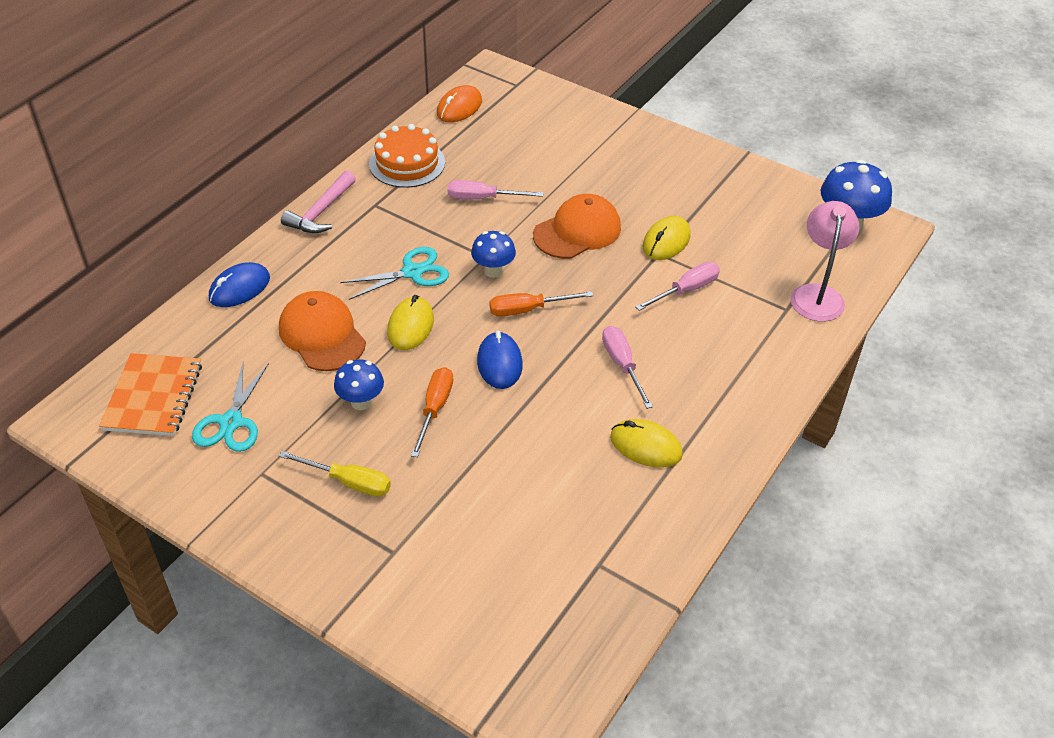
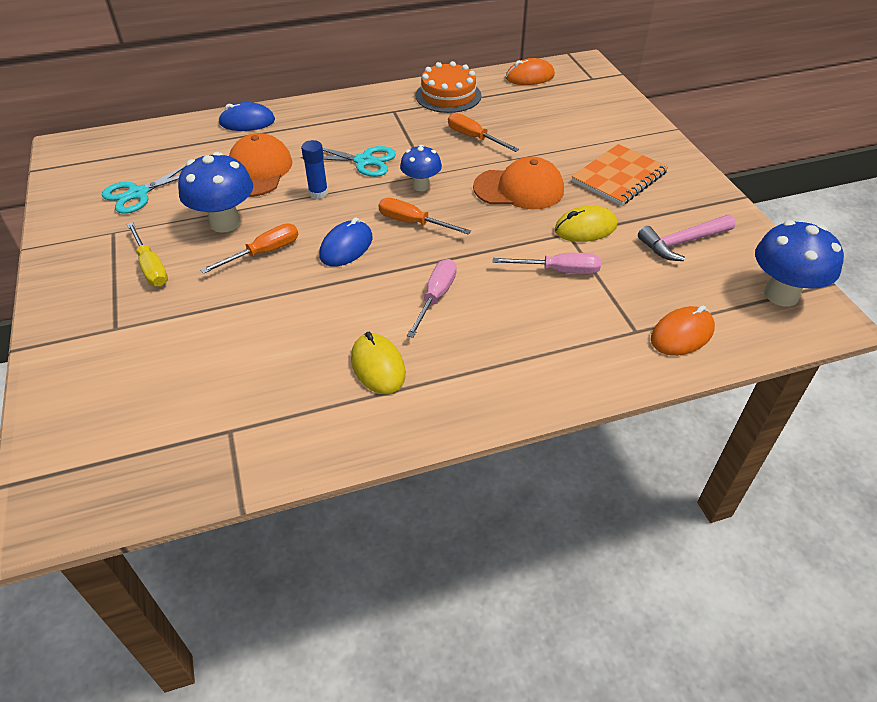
camera: 40 degrees right, 0 degrees up
orange notebook [99,353,202,436] -> orange notebook moved to [572,144,668,206]
pink hammer [281,171,356,233] -> pink hammer moved to [638,215,735,261]
blue mushroom [334,360,384,410] -> blue mushroom [178,152,253,233], size x1.63
yellow mouse [387,295,434,350] -> blue glue stick [301,140,328,199]
pink screwdriver [448,180,543,200] -> orange screwdriver [448,113,519,152]
pink lamp [791,201,859,322] -> orange mouse [651,306,715,356]

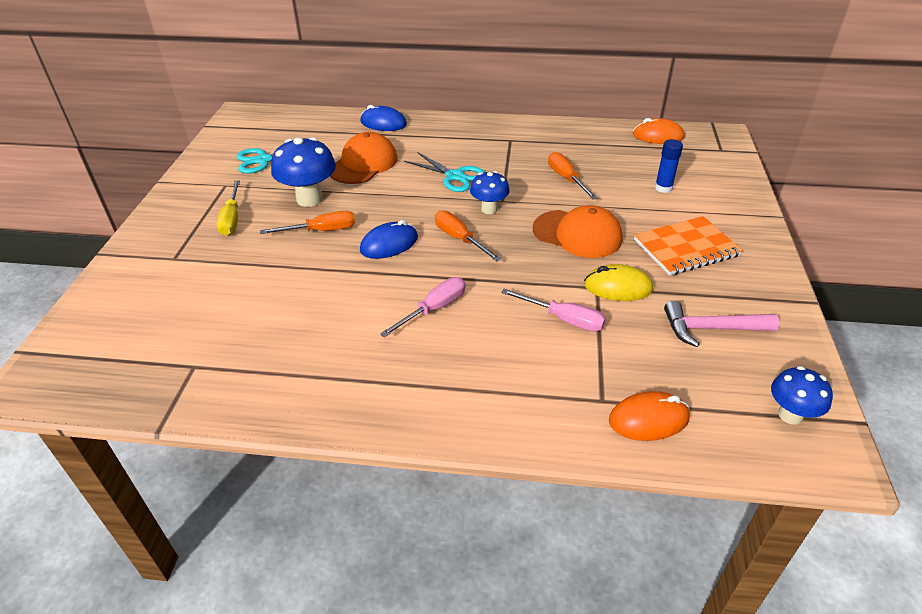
camera: 25 degrees right, 5 degrees down
blue glue stick [301,140,328,199] -> blue glue stick moved to [655,139,683,193]
yellow mouse [351,332,406,394] -> none
orange cake [416,61,481,113] -> none
blue mushroom [755,220,844,306] -> blue mushroom [771,366,833,425], size x0.61

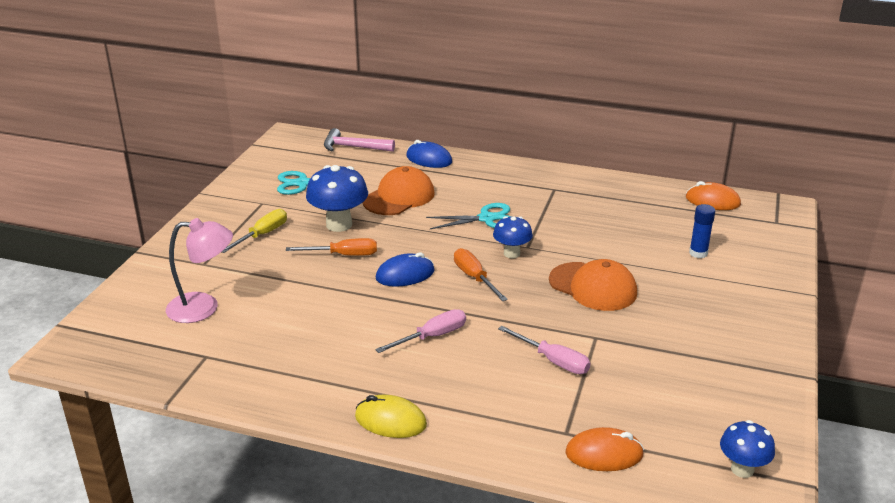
camera: 10 degrees right, 10 degrees down
yellow screwdriver [216,180,240,236] -> yellow screwdriver turned 150 degrees counterclockwise [222,209,287,253]
turquoise scissors [404,152,485,192] -> turquoise scissors turned 60 degrees counterclockwise [426,203,511,229]
orange screwdriver [548,152,598,199] -> none
yellow mouse [584,264,653,301] -> yellow mouse moved to [355,394,427,438]
orange notebook [634,216,743,276] -> none
pink hammer [664,301,779,347] -> pink hammer moved to [324,128,395,152]
none -> pink lamp [166,218,233,323]

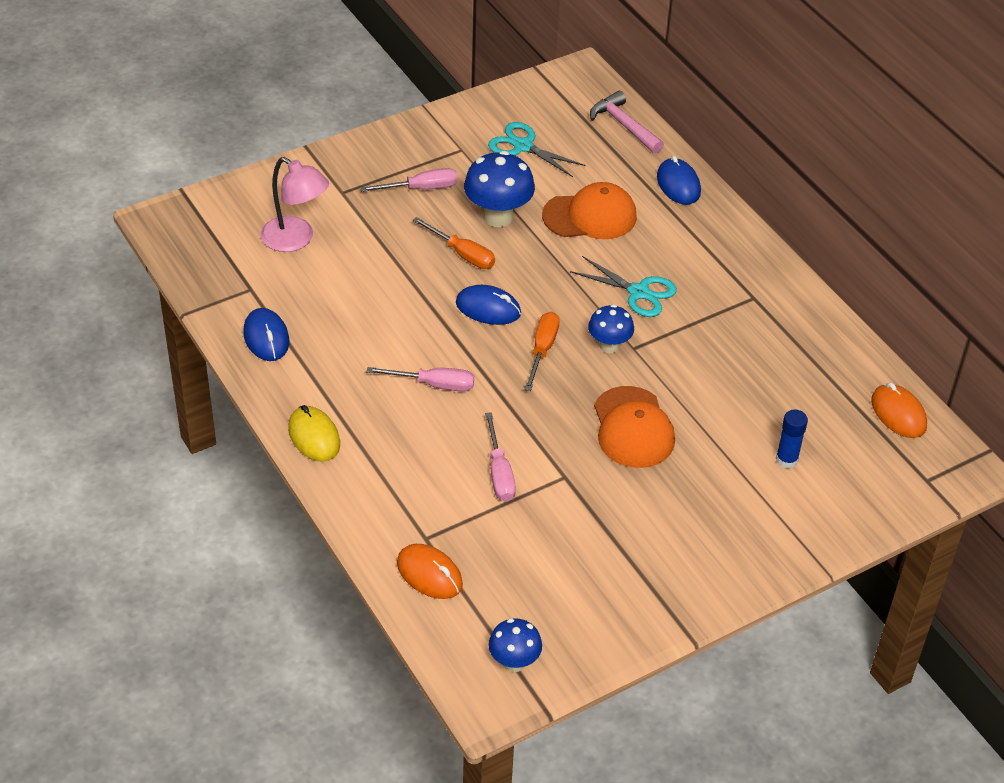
camera: 40 degrees right, 15 degrees up
yellow screwdriver [222,209,287,253] -> pink screwdriver [360,168,458,192]
none -> blue mouse [243,308,289,361]

